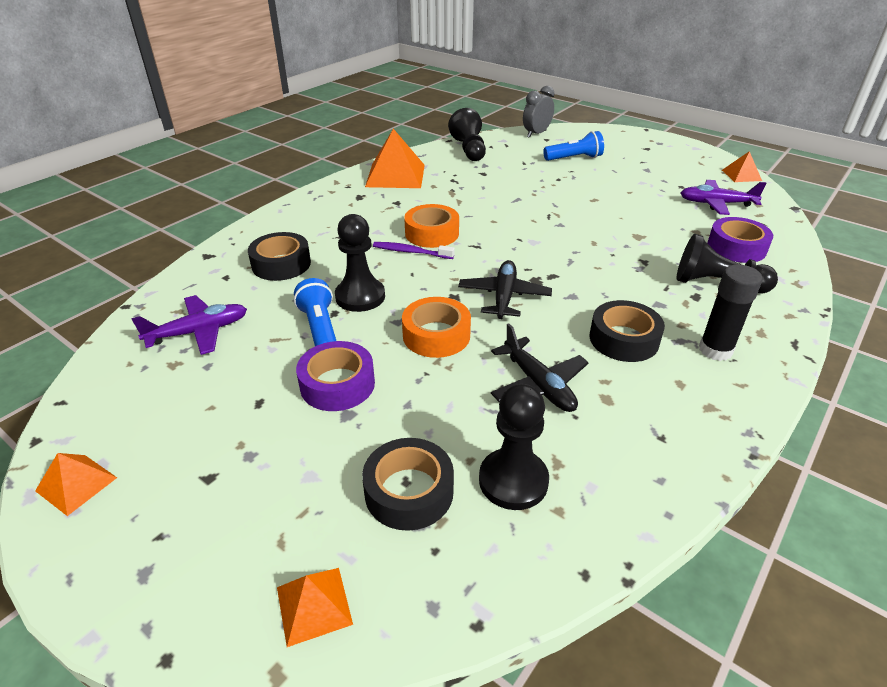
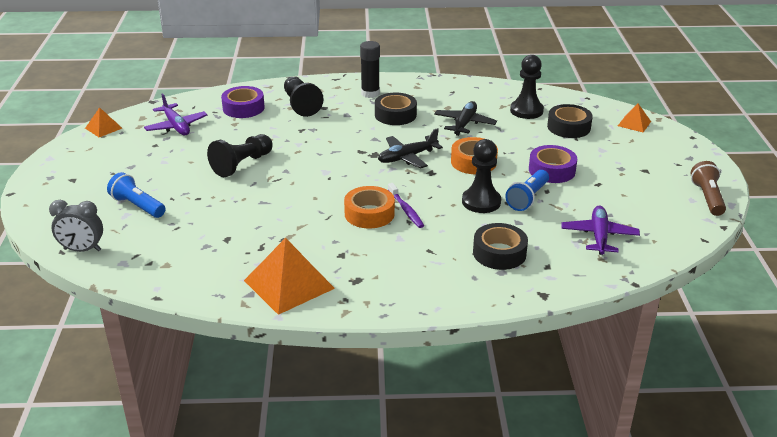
camera: 130 degrees left, 5 degrees down
orange pyramid [35,453,117,516] -> brown flashlight [691,161,726,216]
purple plane [132,295,247,355] -> purple plane turned 75 degrees clockwise [561,206,640,255]
black pawn [448,108,486,161] -> black pawn moved to [207,134,273,177]

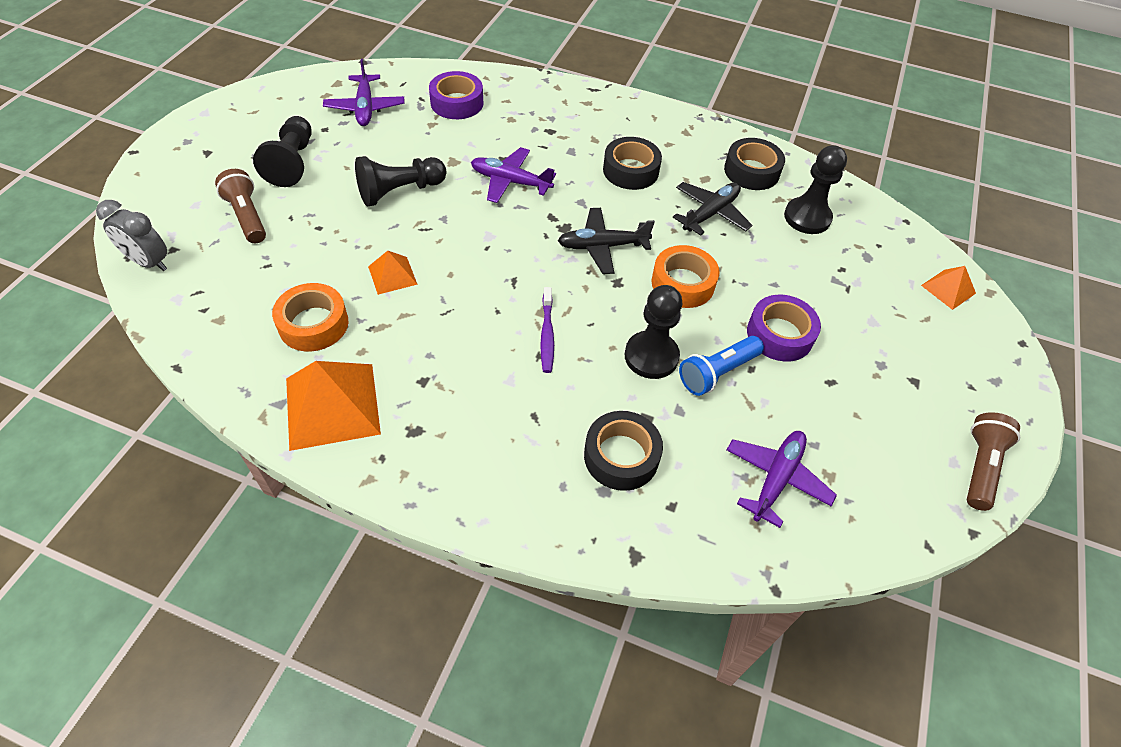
camera: 20 degrees right, 20 degrees up
orange pyramid [85,107,122,137] -> orange pyramid moved to [368,251,418,295]
blue flashlight [107,172,166,218] -> brown flashlight [215,169,266,243]
black pawn [284,77,324,117] -> black pawn moved to [253,116,312,187]
orange tape [344,186,395,228] -> orange tape moved to [272,283,349,351]
black glue stick [360,41,380,98] -> none
black tape [547,104,593,138] -> black tape moved to [724,138,785,190]
none -> purple plane [471,147,556,203]

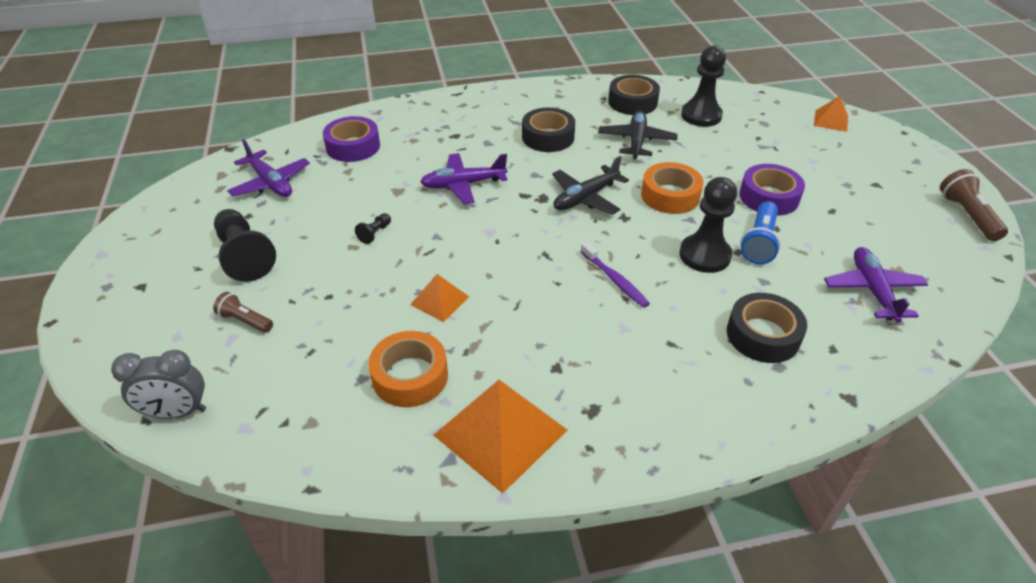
camera: 30 degrees left, 10 degrees down
brown flashlight [215,169,266,243] -> brown flashlight [213,292,273,333], size x0.65
black pawn [355,156,446,206] -> black pawn [355,213,391,244], size x0.44

